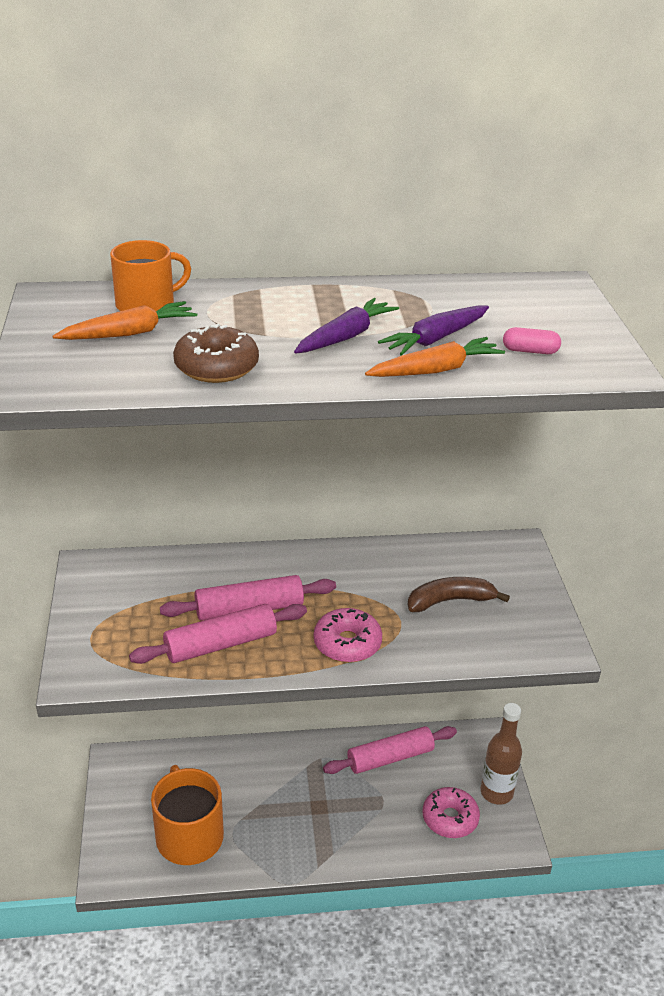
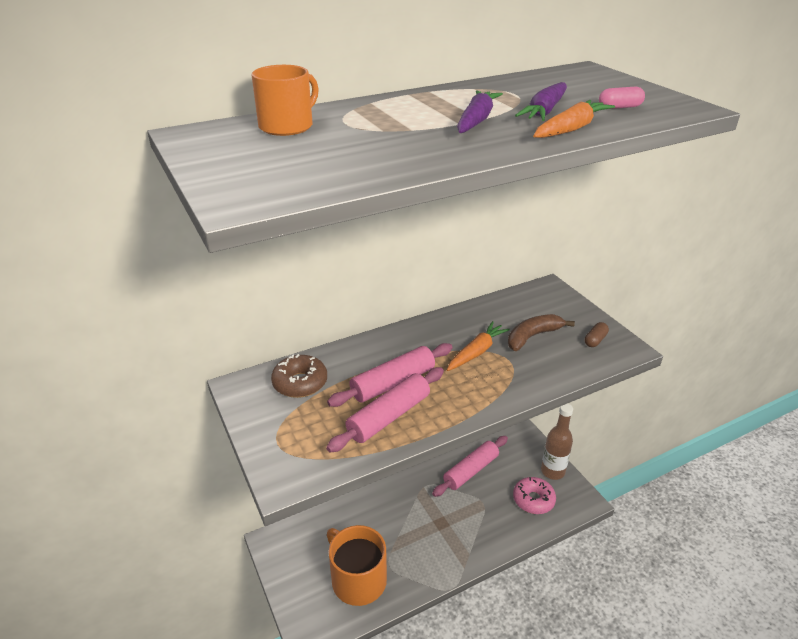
camera: 20 degrees left, 0 degrees up
orange carrot [53,301,197,340] -> orange carrot moved to [447,321,510,371]
brown donut [173,324,259,383] -> brown donut moved to [271,354,327,398]
pink donut [314,608,382,663] -> none
none -> brown capsule [585,322,609,347]

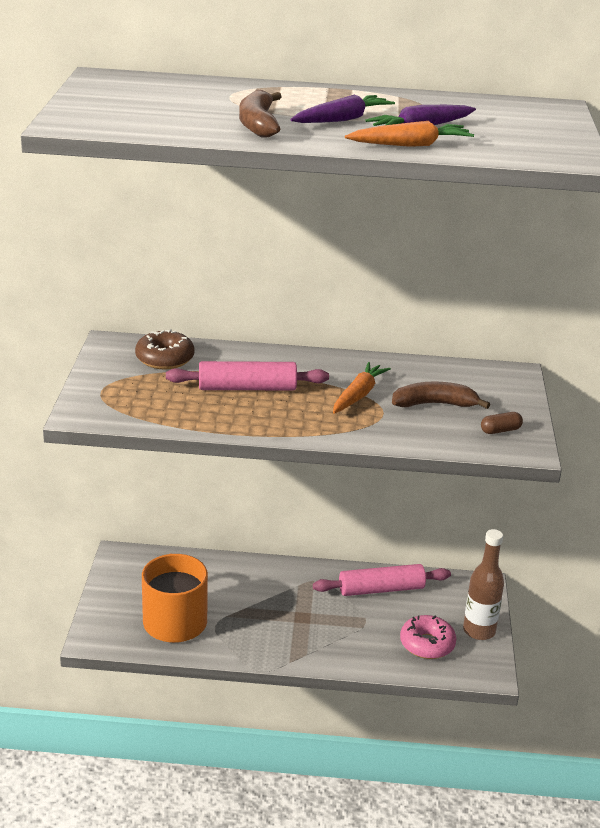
camera: 30 degrees right, 5 degrees down
orange mug [252,65,319,136] -> none
pink rolling pin [326,367,444,453] -> none
orange carrot [447,321,510,371] -> orange carrot turned 45 degrees counterclockwise [333,362,391,414]
pink capsule [599,87,645,109] -> none
none -> brown banana [239,89,282,138]

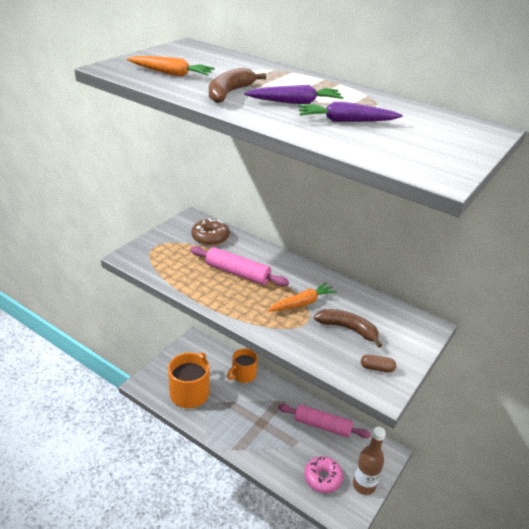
camera: 30 degrees right, 5 degrees up
orange carrot [345,121,474,147] -> orange carrot moved to [127,56,215,77]
none -> orange mug [227,349,258,383]

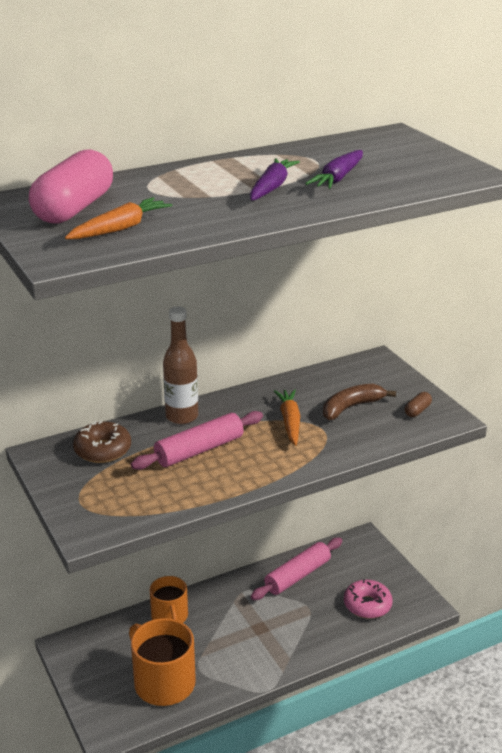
camera: 60 degrees left, 5 degrees down
brown banana [209,68,266,103] -> none
brown bottle [353,427,386,495] -> brown bottle moved to [163,307,198,424]
none -> pink capsule [29,149,113,223]

